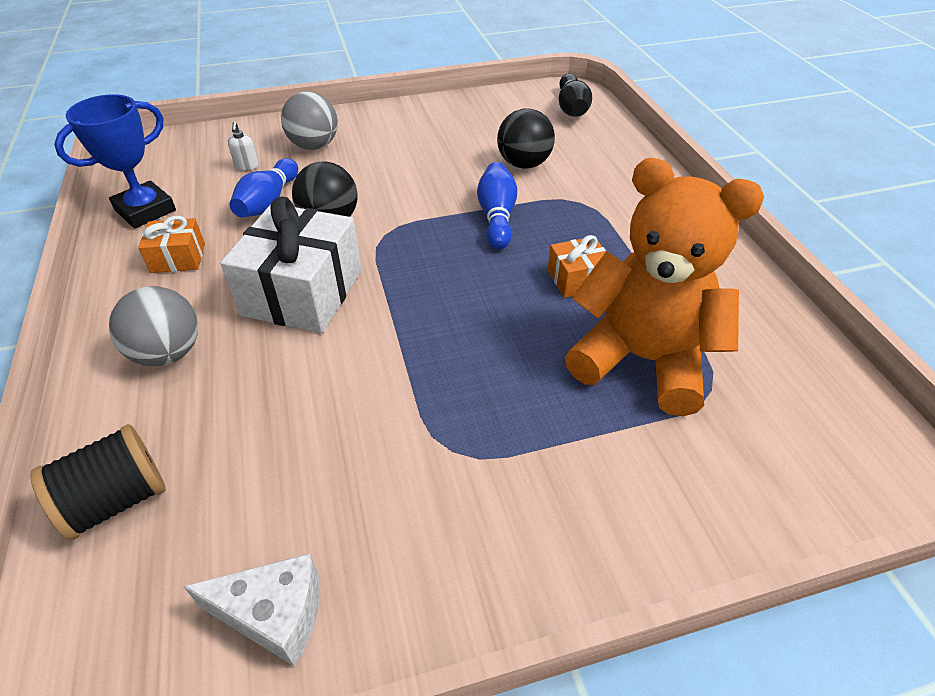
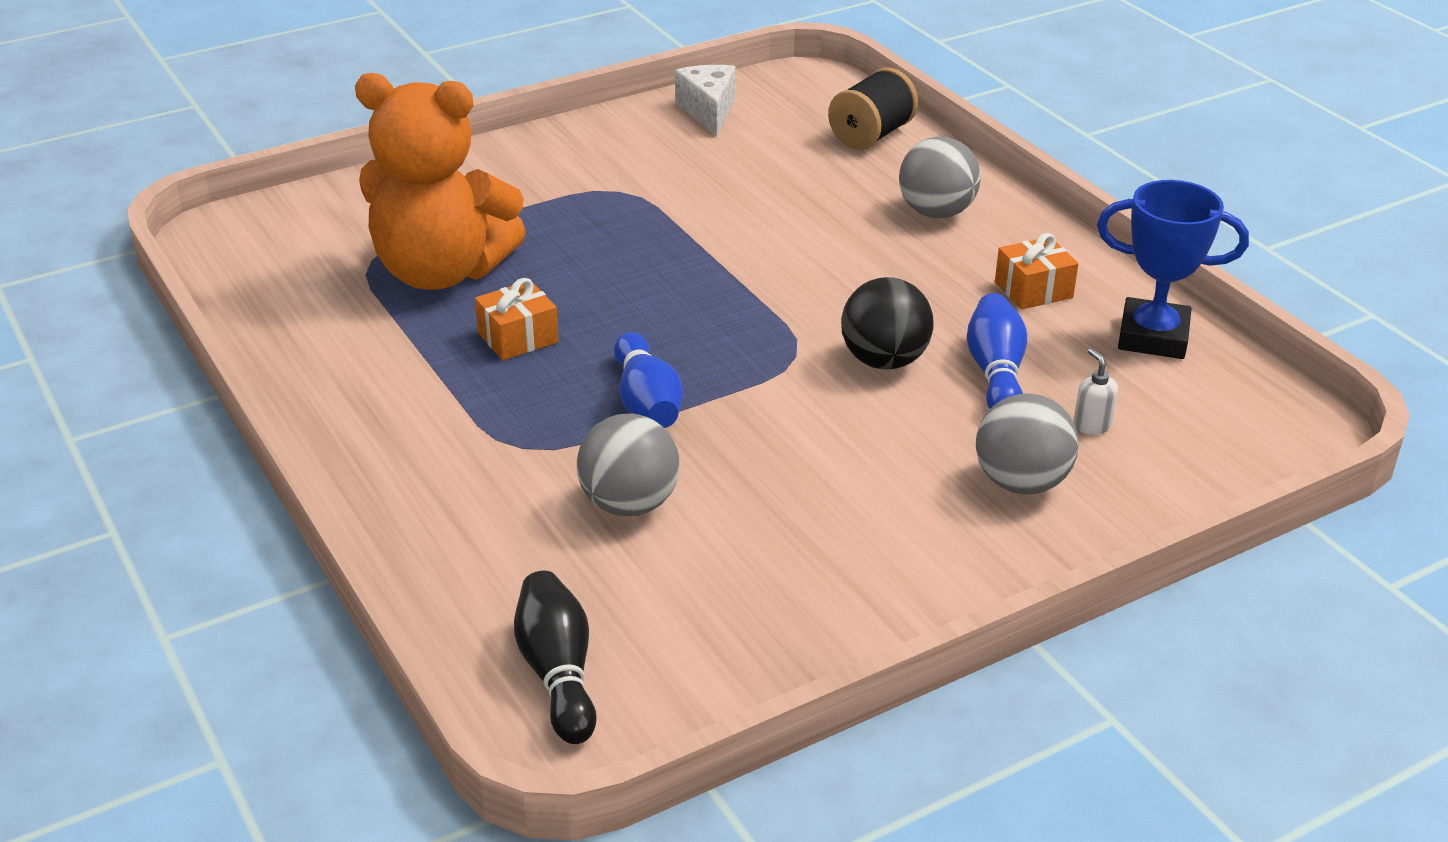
camera: 165 degrees right, 10 degrees down
blue trophy [54,94,176,228] -> blue trophy turned 75 degrees clockwise [1097,180,1249,359]
white cheese [183,553,320,667] -> white cheese turned 90 degrees clockwise [675,65,736,136]
white gift [220,196,362,333] -> none
black ball [497,108,555,169] -> grey ball [577,414,680,516]

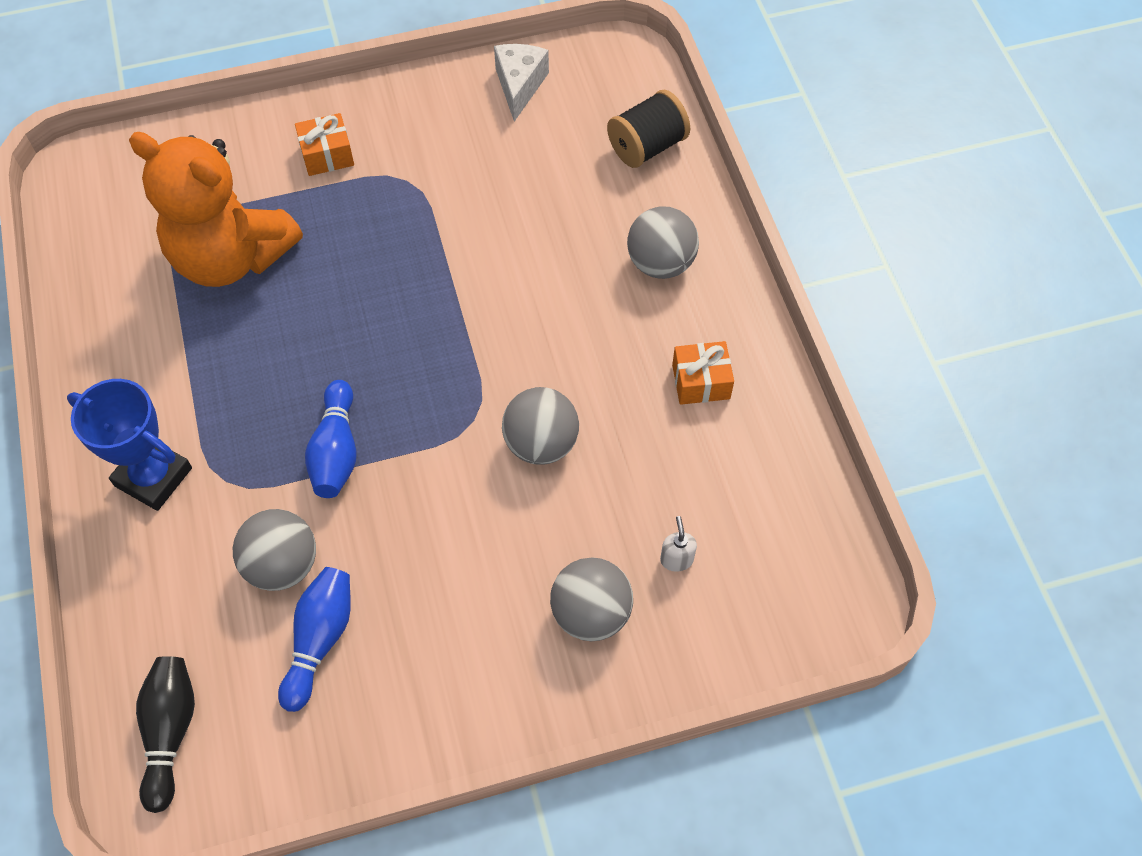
camera: 15 degrees right, 25 degrees up
orange gift [475,278,559,360] -> orange gift moved to [295,113,354,176]
black ball [841,277,934,370] -> grey ball [502,387,579,465]
blue bowling pin [967,293,1027,409] -> blue bowling pin moved to [278,567,351,712]
blue trophy [1097,180,1249,359] -> blue trophy moved to [67,379,192,511]

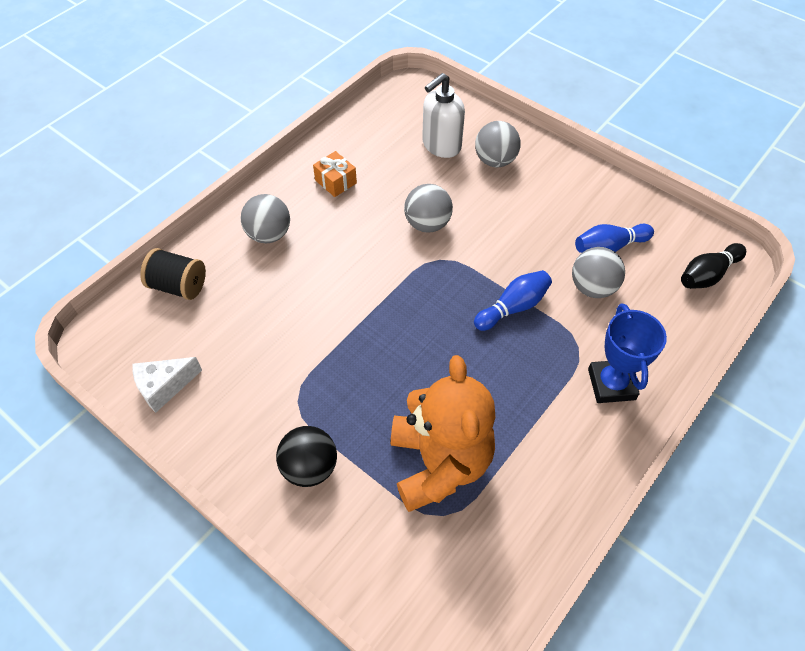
camera: 125 degrees left, 5 degrees down
orange gift [295,113,354,176] -> black ball [276,426,337,487]
white soap dispenser [660,516,697,572] -> white soap dispenser [422,73,465,158], size x2.34

